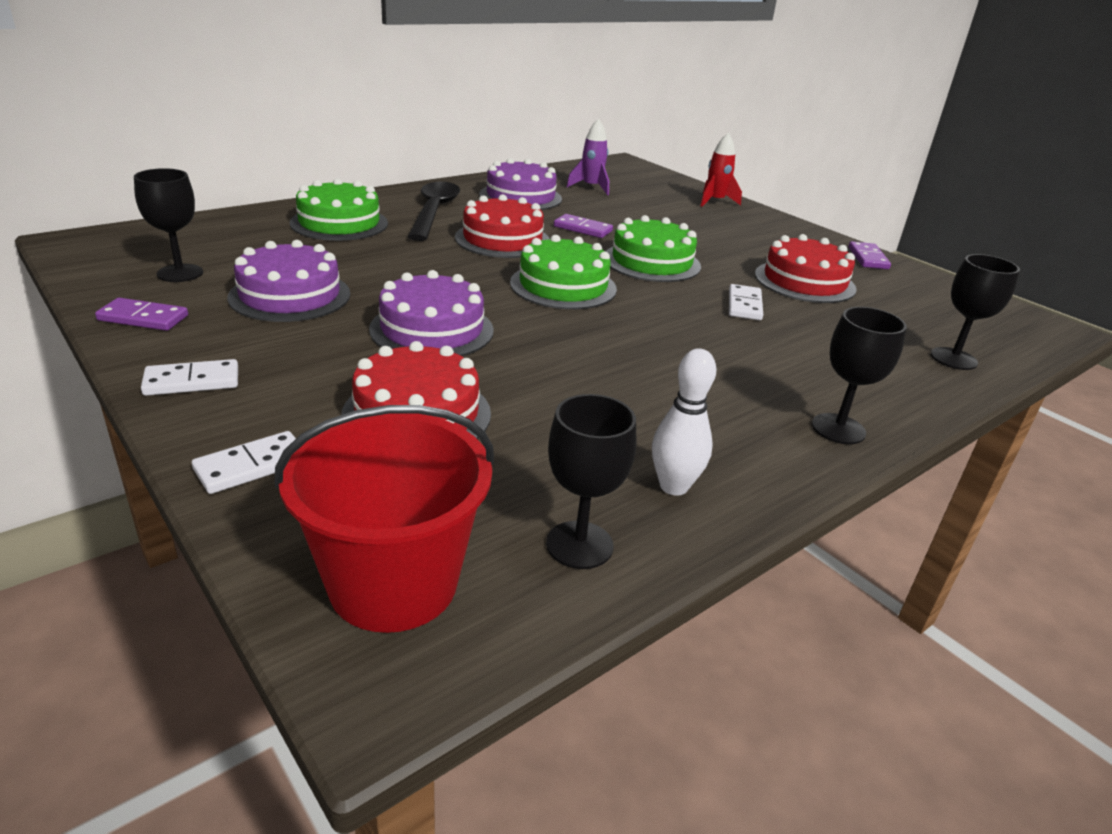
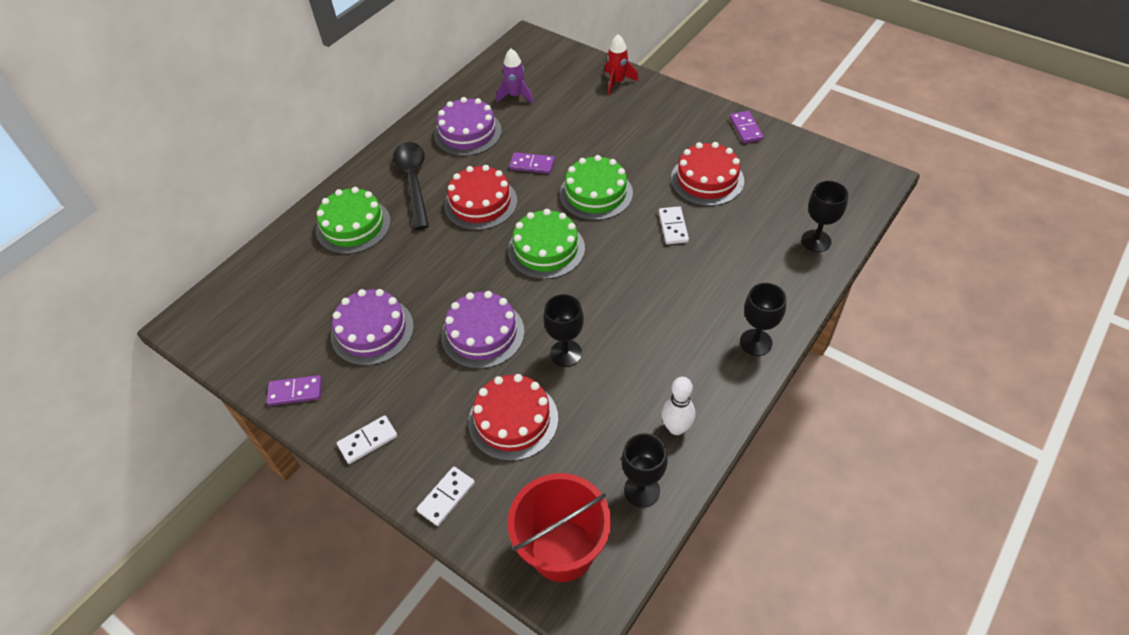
camera: 10 degrees left, 20 degrees up
black goblet [134,168,203,282] -> black goblet moved to [543,294,584,367]

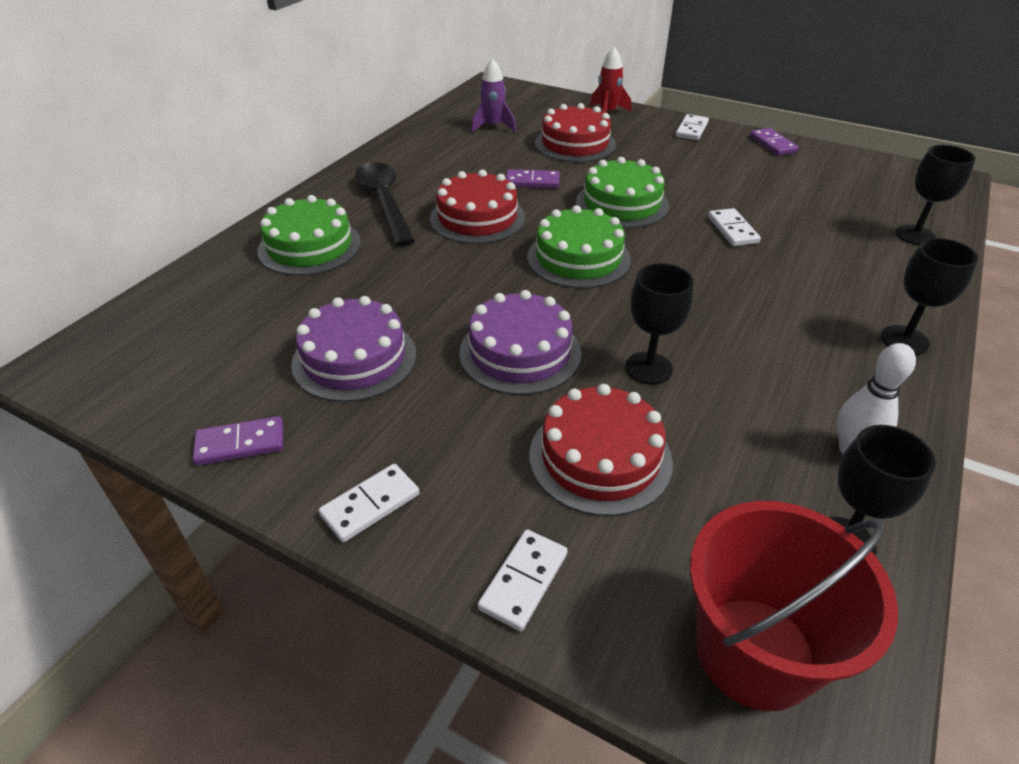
camera: 10 degrees left, 10 degrees down
purple cake [434,97,502,156] -> none
red cake [671,142,744,206] -> red cake moved to [535,103,616,162]
none -> white domino [676,114,709,140]

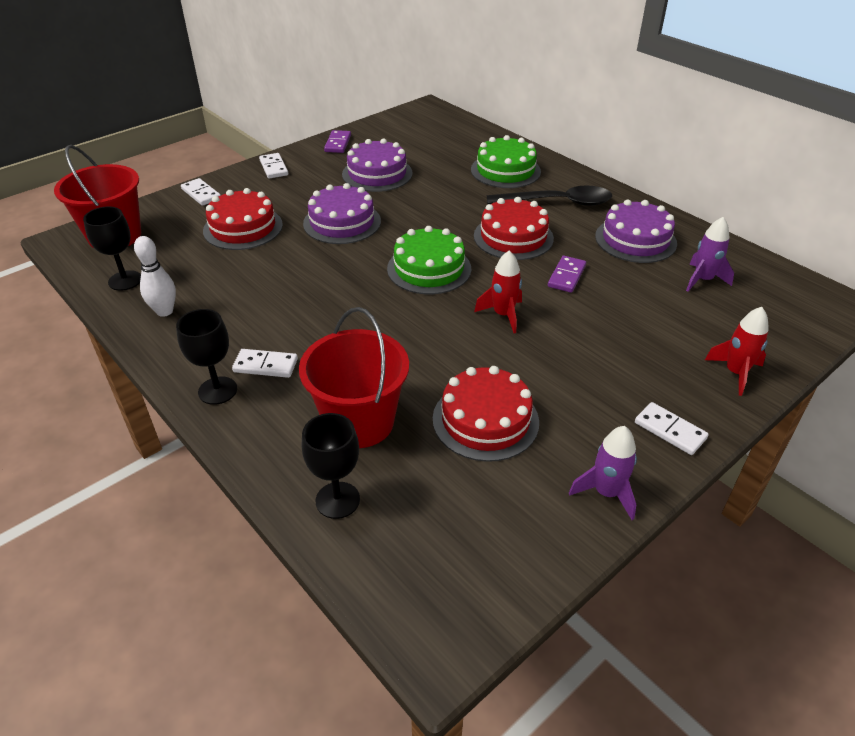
camera: 110 degrees right, 0 degrees up
red cake [535,103,616,162] -> red cake moved to [433,366,539,462]
green cake [576,157,669,228] -> red rocket [474,250,522,333]
black goblet [625,263,694,384] -> none
white domino [708,208,761,246] -> white domino moved to [232,349,298,378]
purple domino [750,128,799,156] -> purple rocket [569,426,637,520]
none -> red bucket [299,307,409,448]
none -> purple cake [595,199,677,263]

